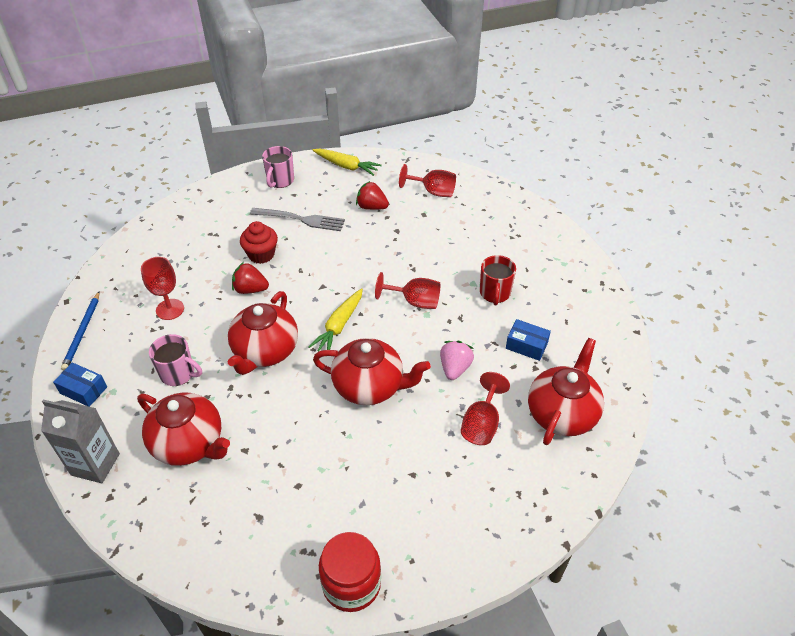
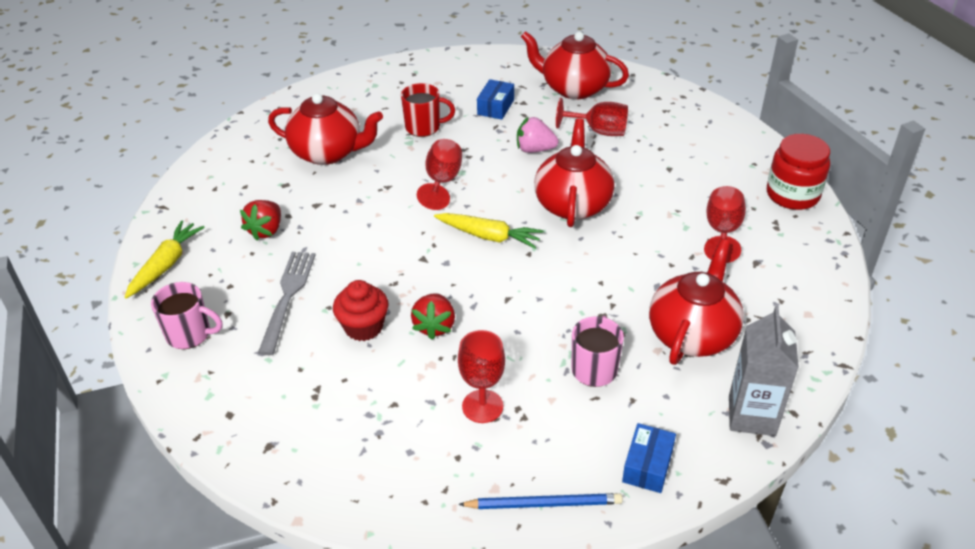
camera: 95 degrees left, 5 degrees down
red teapot [228,291,298,375] -> red teapot moved to [268,93,383,165]
red goblet [399,164,456,197] -> red goblet moved to [704,186,746,263]

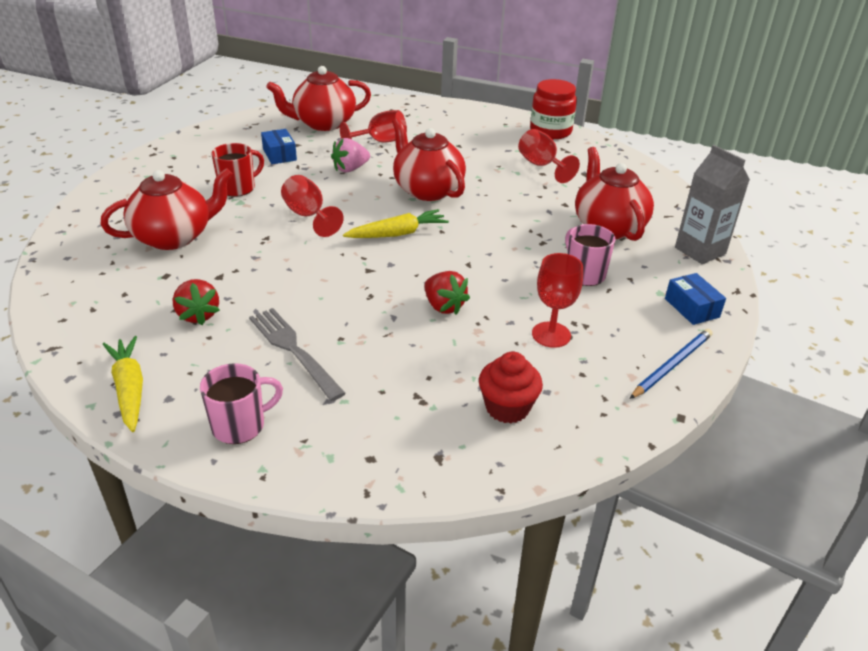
camera: 45 degrees left, 5 degrees down
red cupcake [333,280,389,341] -> red cupcake moved to [479,352,543,424]

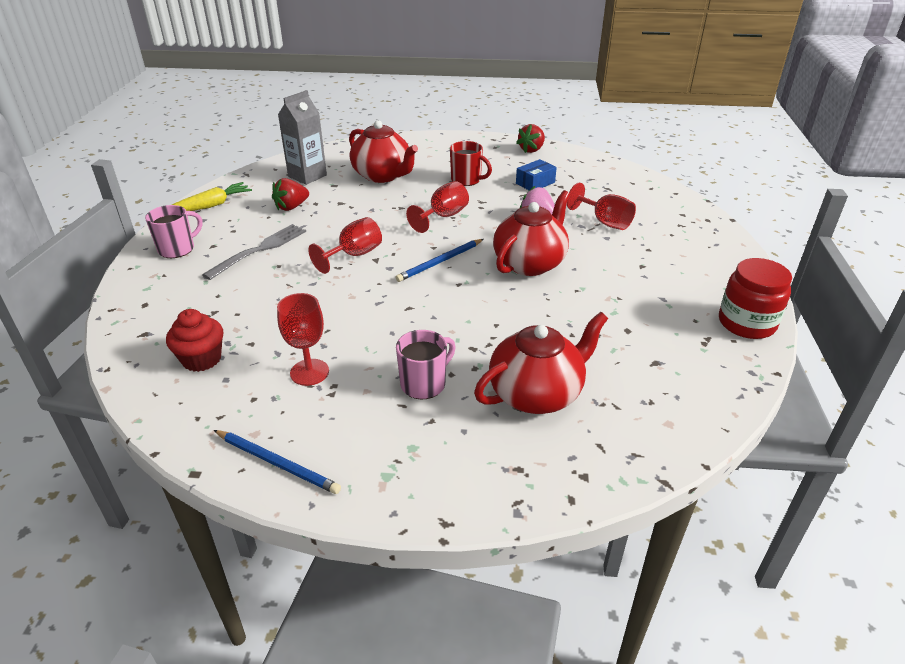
camera: 75 degrees right, 0 degrees up
pink mug [200,363,283,444] -> pink mug turned 90 degrees counterclockwise [145,205,202,258]
red teapot [266,66,371,131] -> none
yellow carrot [343,209,449,238] -> blue pencil [396,239,483,282]
red strawberry [424,271,470,315] -> red strawberry moved to [516,124,545,153]
red goblet [518,129,580,183] -> red goblet moved to [308,217,382,274]
blue box [665,273,726,325] -> none
grey carton [675,145,750,264] -> grey carton moved to [278,90,327,185]

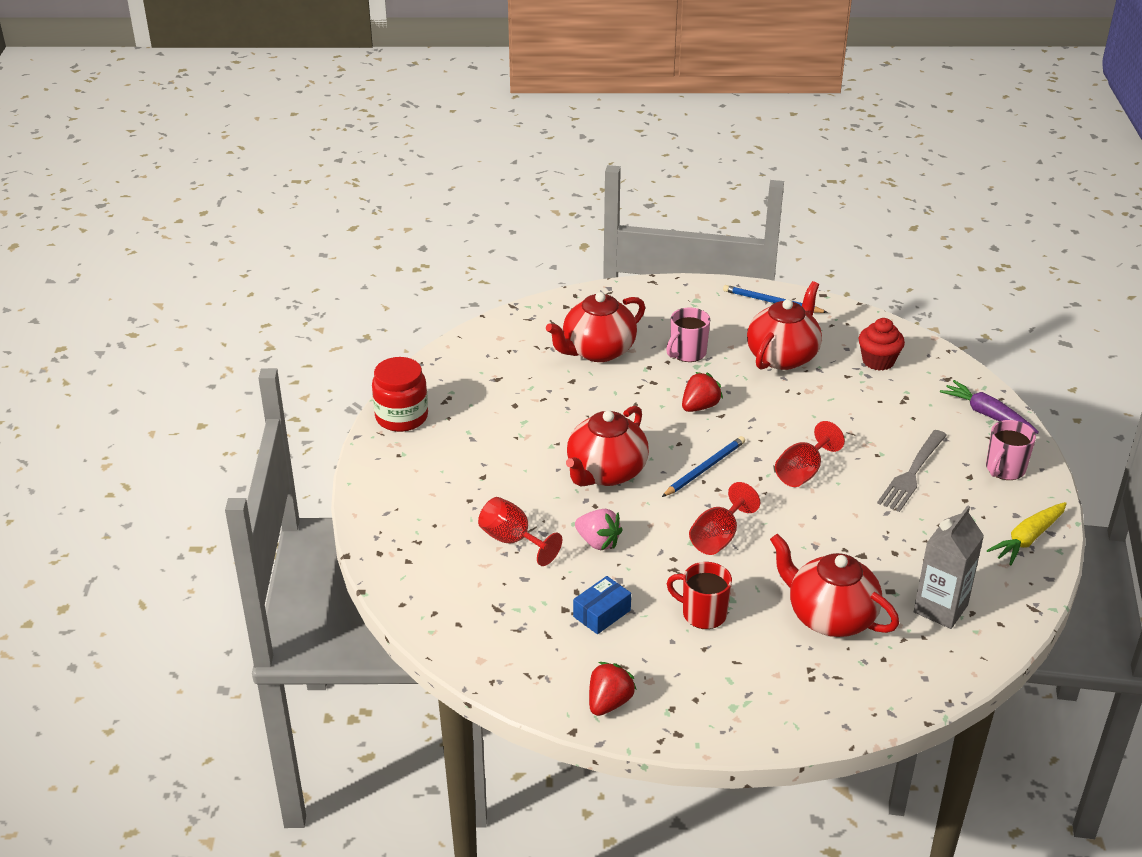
camera: 175 degrees right, 0 degrees up
red strawberry [272,178,309,211] -> red strawberry moved to [682,372,723,412]
red goblet [277,293,329,386] -> red teapot [747,281,822,370]
none -> purple carrot [940,380,1039,434]

